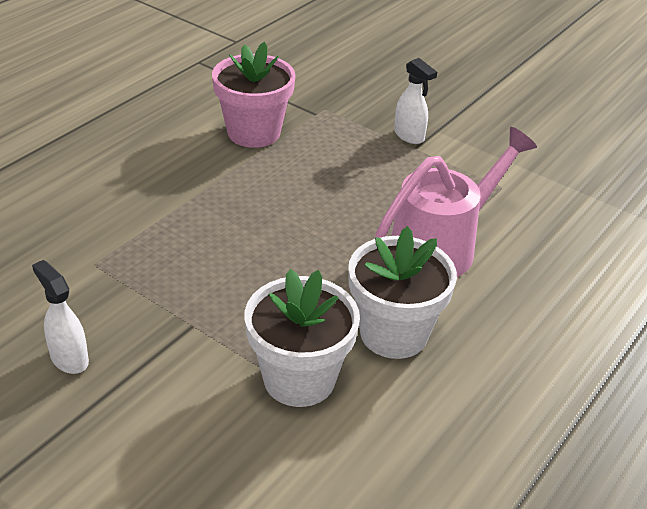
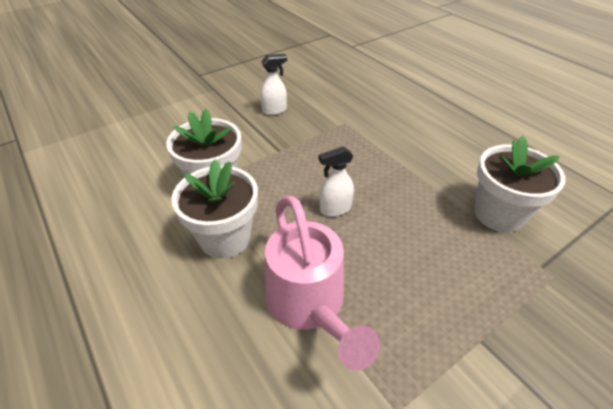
camera: 110 degrees right, 5 degrees up
pink flower pot [212,42,296,148] -> white flower pot [474,136,565,232]
white spray bottle [394,58,437,144] -> white spray bottle moved to [319,146,354,217]

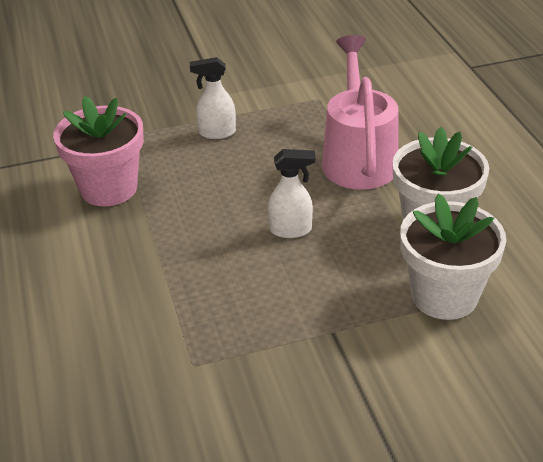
camera: 160 degrees left, 5 degrees down
white spray bottle [260,54,287,115] -> white spray bottle moved to [190,57,236,139]
white flower pot [474,136,565,232] -> pink flower pot [53,96,144,206]

